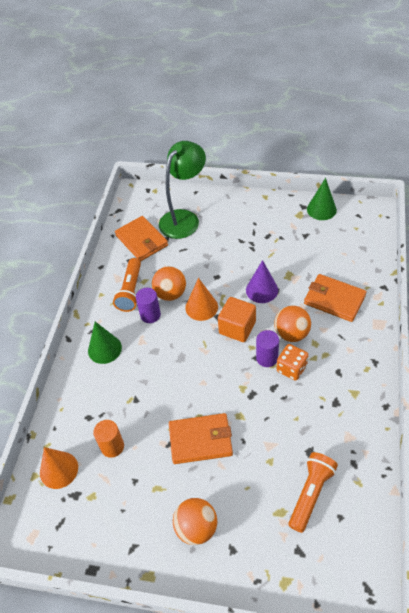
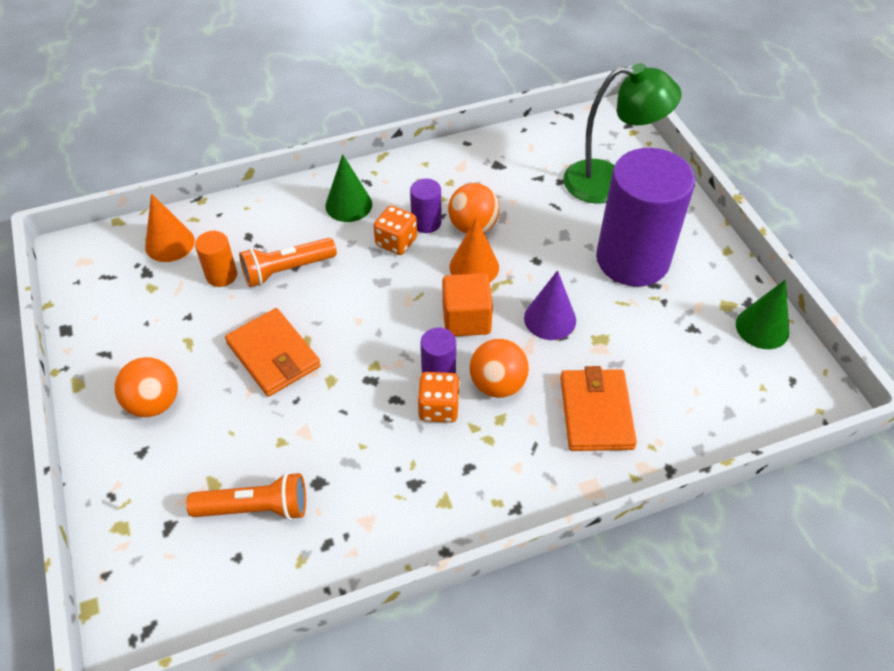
camera: 55 degrees right, 0 degrees up
orange flashlight [113,258,141,312] -> orange flashlight moved to [239,238,337,287]
orange wallet [115,216,168,261] -> none
none -> orange dice [373,205,417,255]
none -> purple cylinder [596,148,695,286]

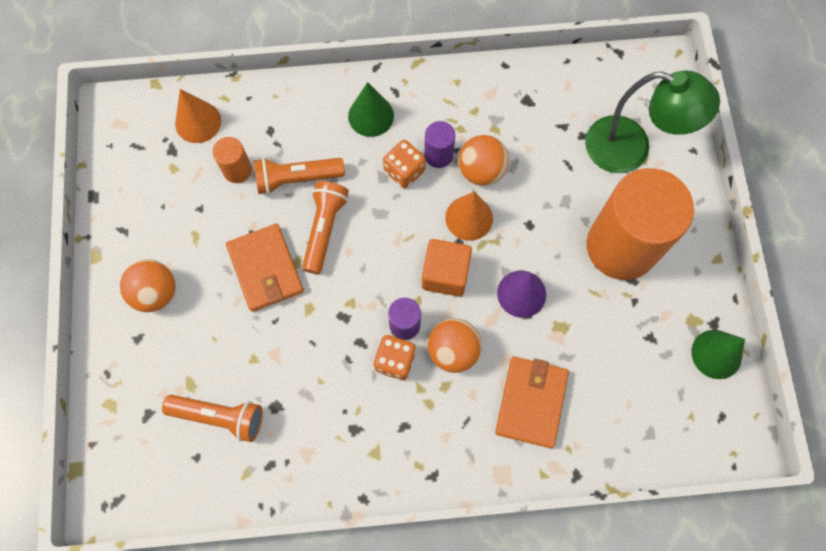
camera: 15 degrees right, 20 degrees up
purple cylinder [596,148,695,286] -> orange cylinder [586,168,694,280]
none -> orange flashlight [302,181,349,274]

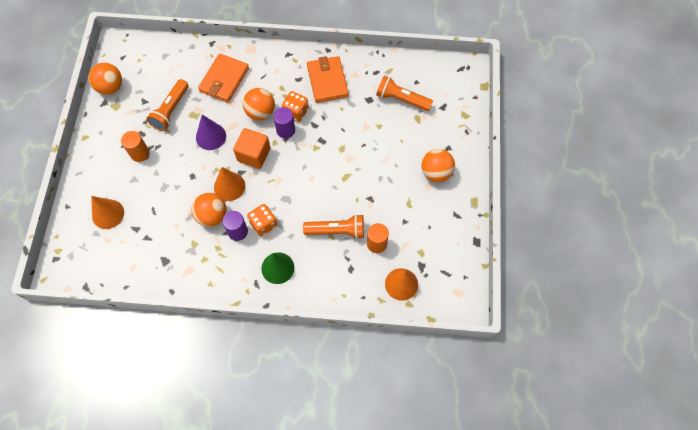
camera: 170 degrees left, 5 degrees down
orange wallet [226,223,304,312] -> orange wallet moved to [307,56,349,103]
orange flashlight [302,181,349,274] -> orange flashlight moved to [146,79,189,131]
green lamp [585,71,720,173] -> orange cone [91,196,124,229]
orange cylinder [586,168,694,280] -> orange cylinder [121,131,150,162], size x0.42
green cone [692,330,745,379] -> orange ball [89,63,122,95]

